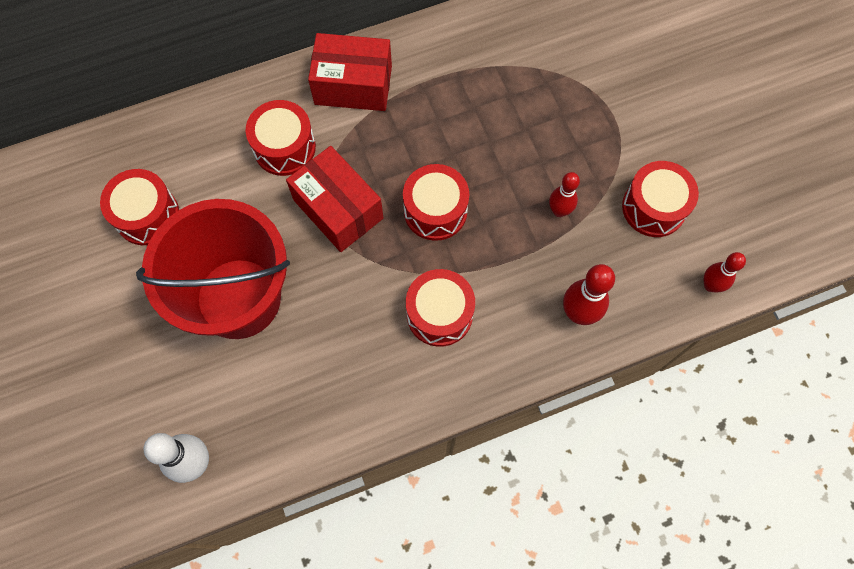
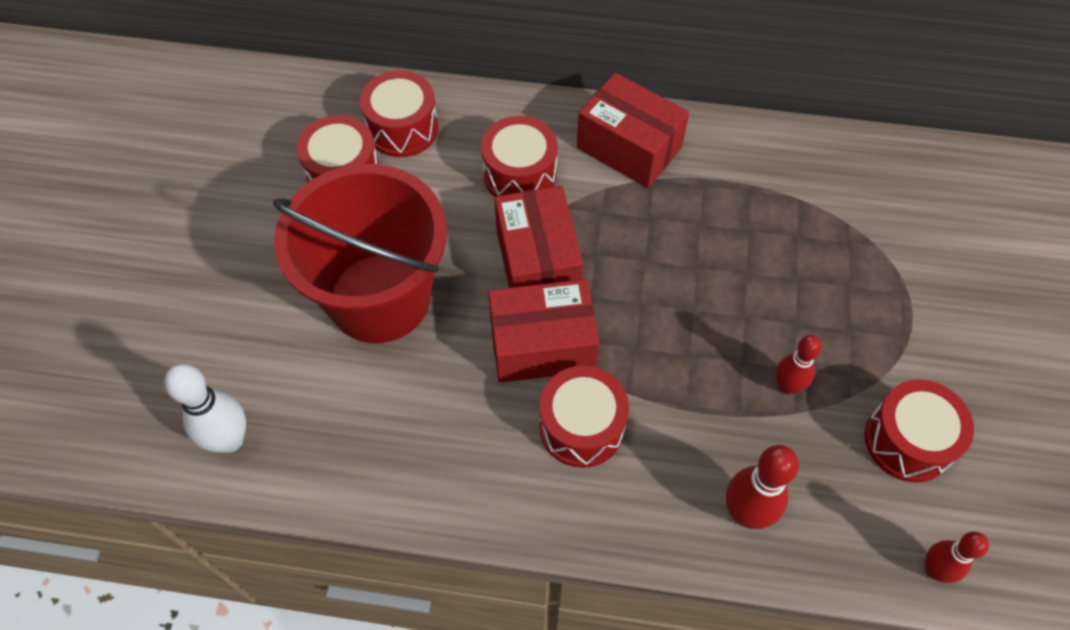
camera: 30 degrees right, 10 degrees down
red drum [403,164,469,241] -> red drum moved to [360,70,438,157]
none -> red box [488,279,599,383]

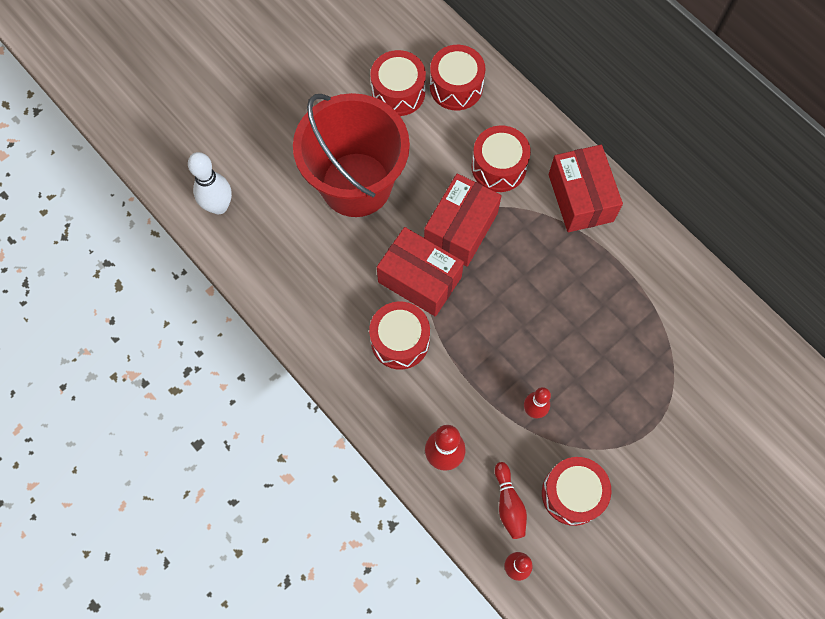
camera: 40 degrees right, 10 degrees up
none -> red bowling pin [495,462,527,539]

